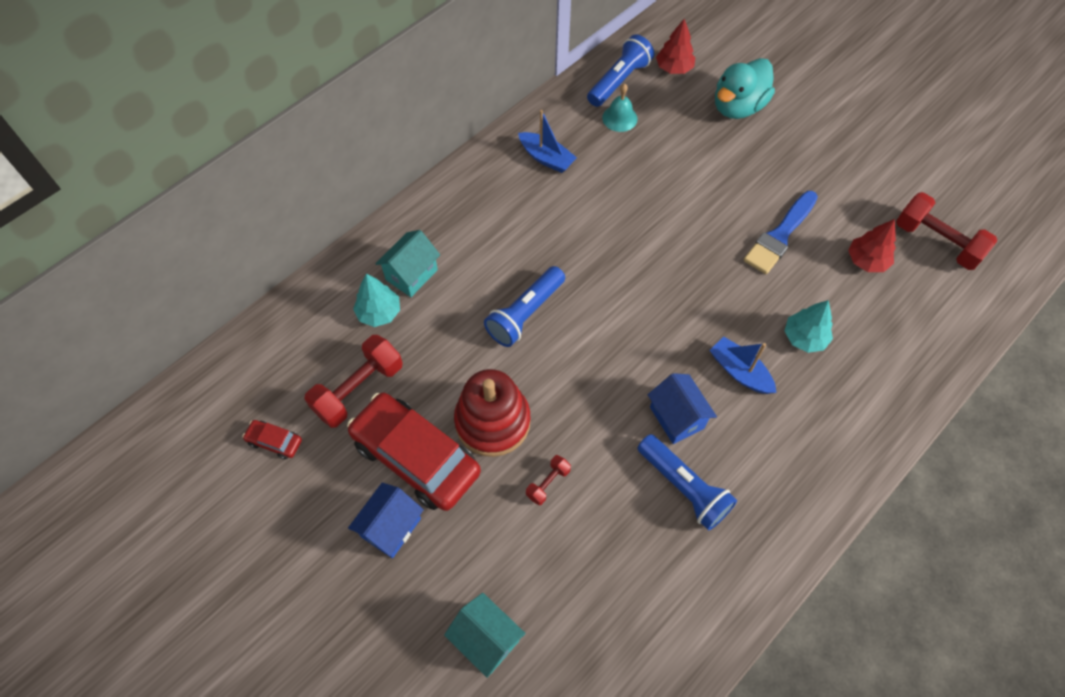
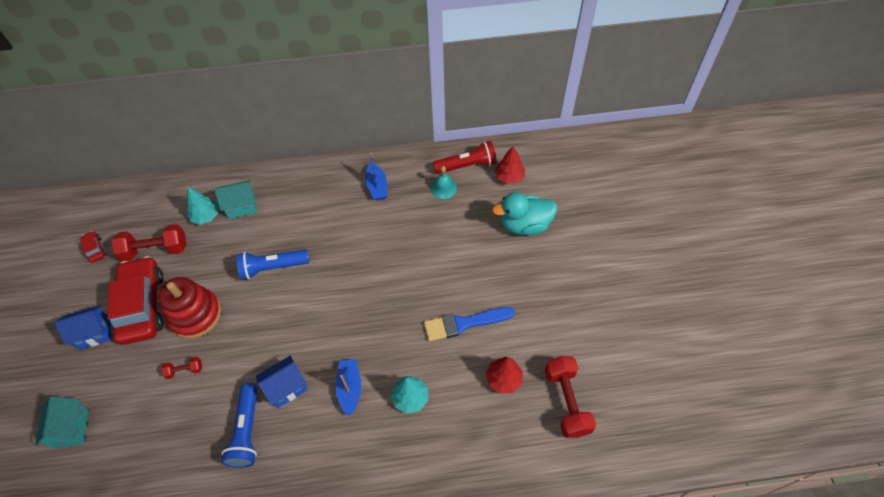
camera: 40 degrees right, 5 degrees down
blue flashlight [587,34,654,107] -> red flashlight [433,141,497,174]
blue house [648,373,717,444] -> blue house turned 45 degrees clockwise [256,356,308,408]

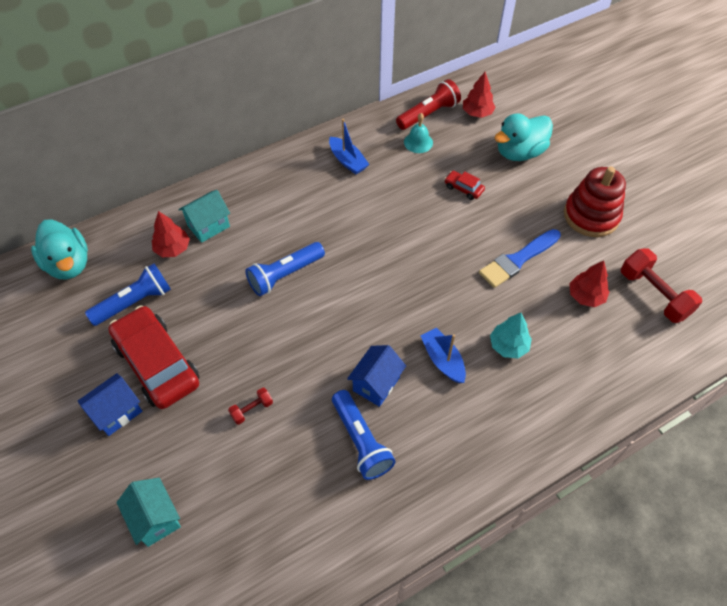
camera: 25 degrees left, 0 degrees up
red car [81,231,106,263] -> red car moved to [445,171,485,200]
red dumbbell [111,224,187,262] -> blue flashlight [85,263,171,326]
red stacking toy [158,277,221,339] -> red stacking toy moved to [564,167,626,237]
turquoise tree [187,187,218,225] -> red tree [152,211,190,257]
none -> turquoise duck [31,219,88,279]

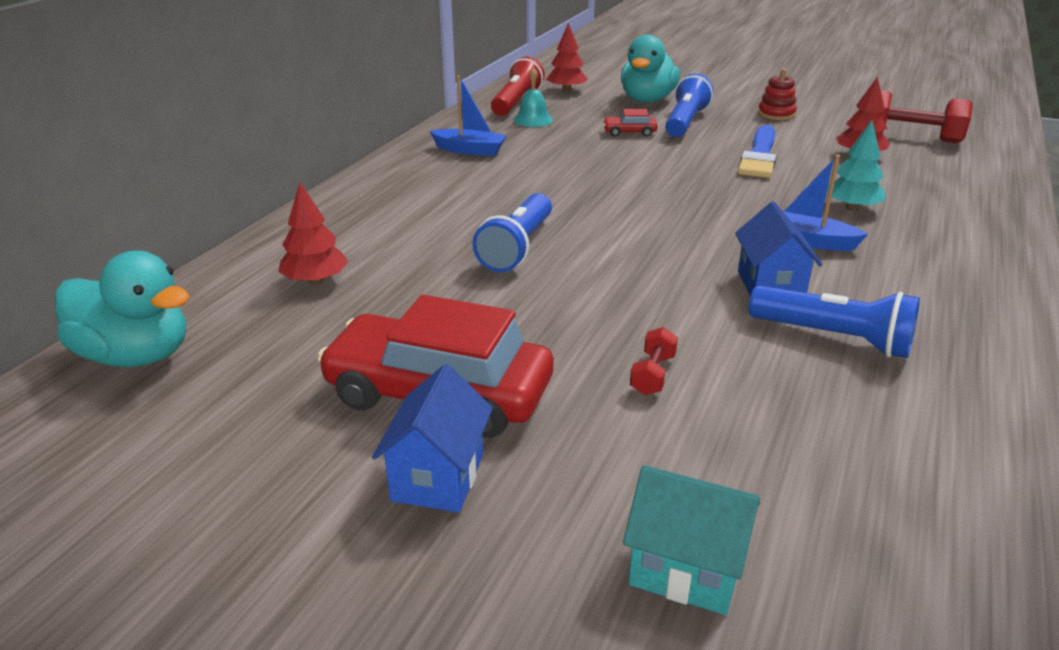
camera: 35 degrees left, 25 degrees down
blue flashlight [85,263,171,326] -> blue flashlight moved to [665,73,713,137]
turquoise house [178,190,230,243] -> none
red stacking toy [564,167,626,237] -> red stacking toy [758,69,797,120], size x0.54

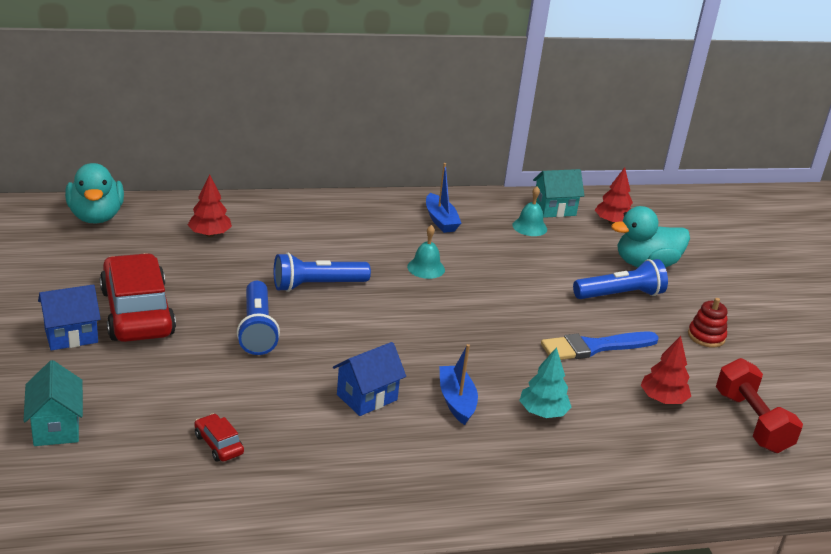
camera: 50 degrees right, 0 degrees up
red flashlight [491,57,545,116] -> turquoise house [533,169,584,218]
red car [603,109,658,137] -> red car moved to [194,414,244,462]
red dumbbell [630,327,678,395] -> none
blue flashlight [749,285,920,358] -> blue flashlight moved to [237,281,280,355]
none -> turquoise bell [407,225,445,279]

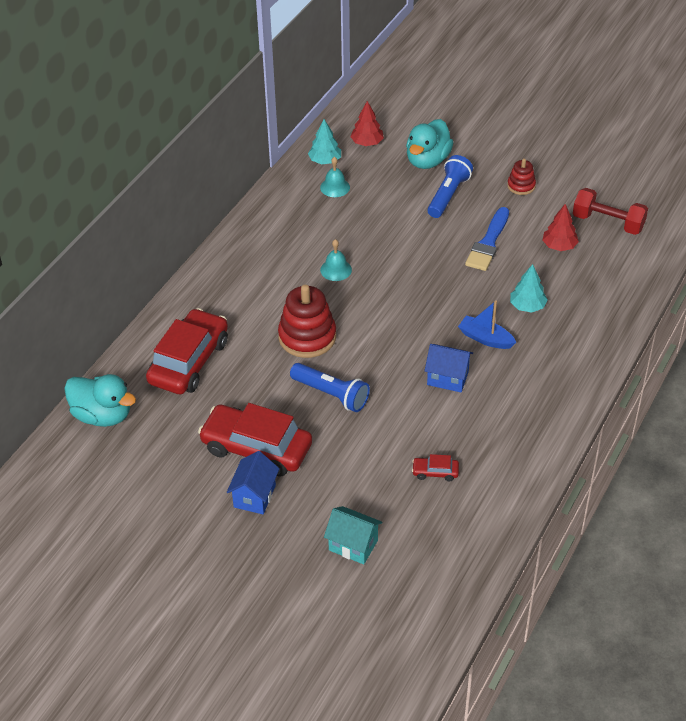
camera: 45 degrees left, 15 degrees up
red tree [188,175,232,237] -> red car [146,308,228,394]
blue flashlight [274,253,371,292] -> red stacking toy [278,285,336,358]
blue house [333,342,406,416] -> blue house turned 75 degrees counterclockwise [424,344,473,392]
blue boat [426,163,462,233] -> none
turquoise house [533,169,584,218] -> turquoise tree [308,119,341,164]

